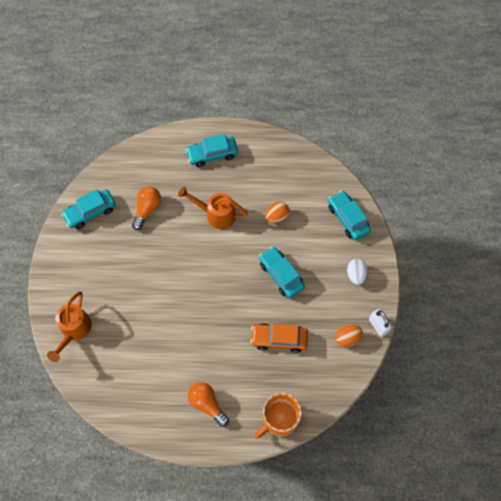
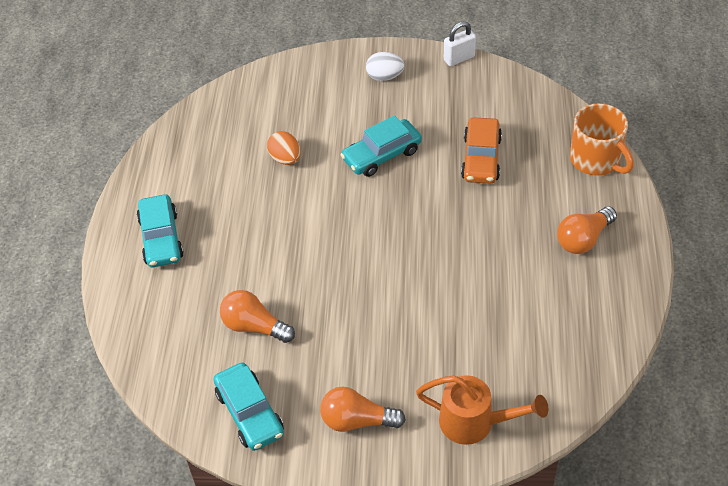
camera: 85 degrees left, 15 degrees down
orange watering can [178,186,248,229] -> none
turquoise car [328,190,371,240] -> none
orange egg [335,325,363,347] -> none
none -> orange light bulb [320,387,406,432]

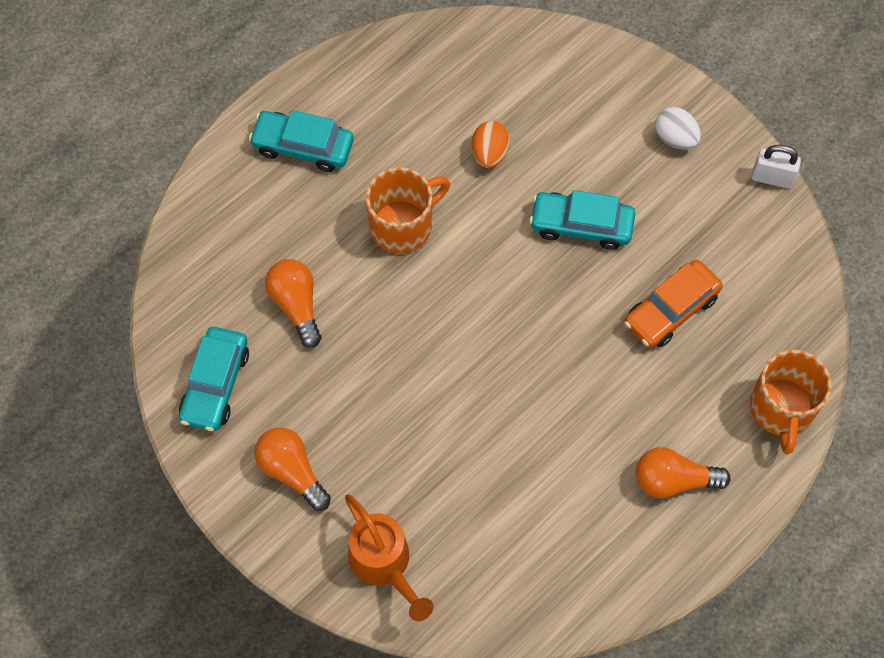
camera: 40 degrees right, 15 degrees up
turquoise car [137,194,184,267] -> turquoise car turned 75 degrees clockwise [249,110,354,172]
none -> orange mug [366,167,450,253]

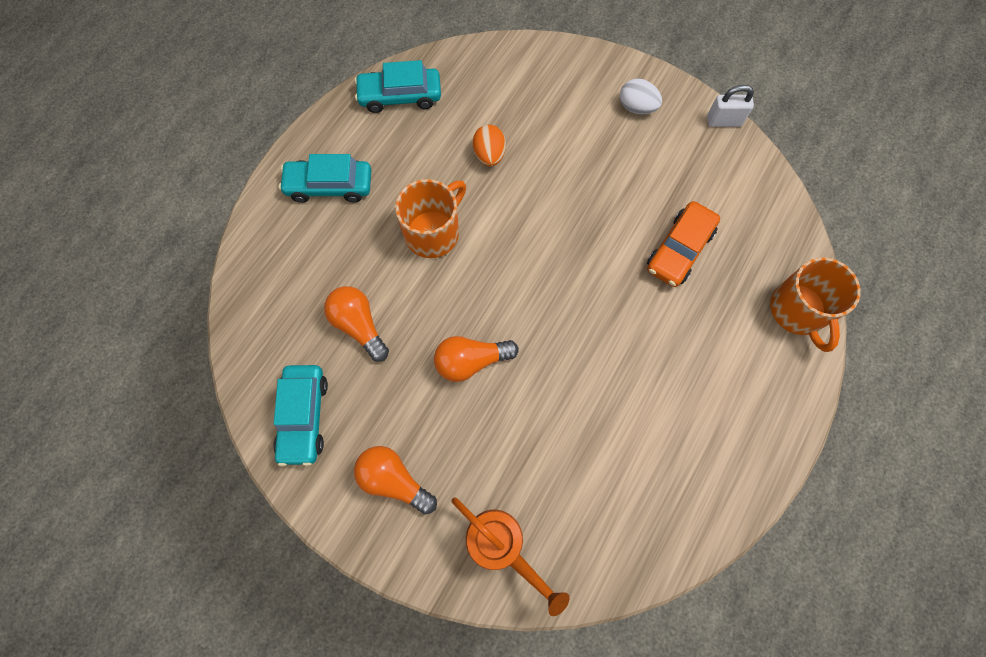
camera: 15 degrees left, 5 degrees up
turquoise car [529,190,635,250] -> turquoise car moved to [355,60,441,113]
orange light bulb [636,447,731,499] -> orange light bulb moved to [434,336,519,382]

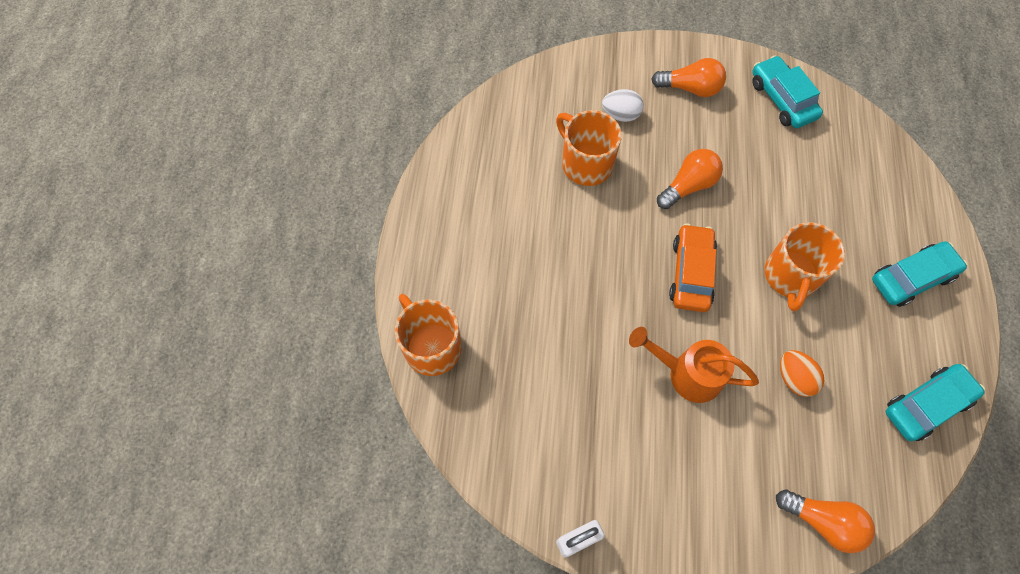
camera: 155 degrees right, 5 degrees down
orange light bulb [324,286,389,362] -> orange light bulb moved to [776,489,875,553]
orange watering can [451,497,569,616] -> orange watering can moved to [629,327,759,403]
white egg [620,79,662,114] -> white egg moved to [602,89,644,122]
orange car [647,201,720,287] -> orange car moved to [669,224,717,312]
none -> orange mug [556,110,622,186]

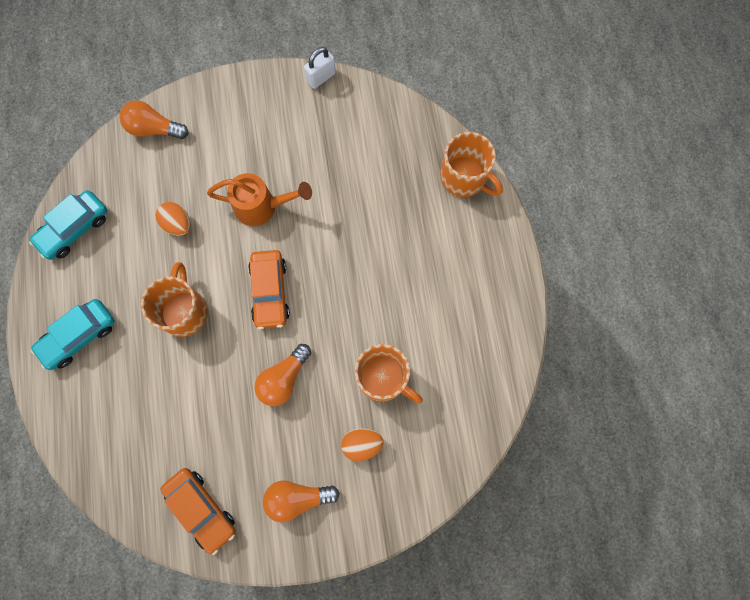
camera: 165 degrees right, 10 degrees up
white egg [602,89,644,122] -> orange egg [341,428,384,461]
turquoise car [752,55,823,128] -> orange car [160,468,236,555]

